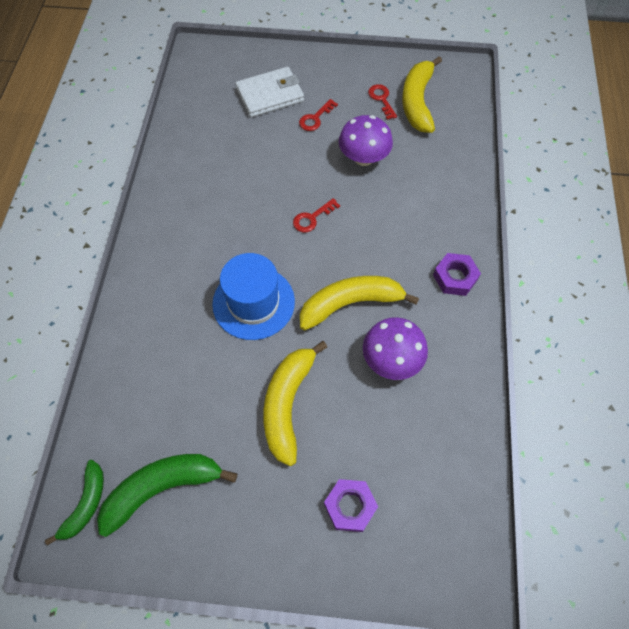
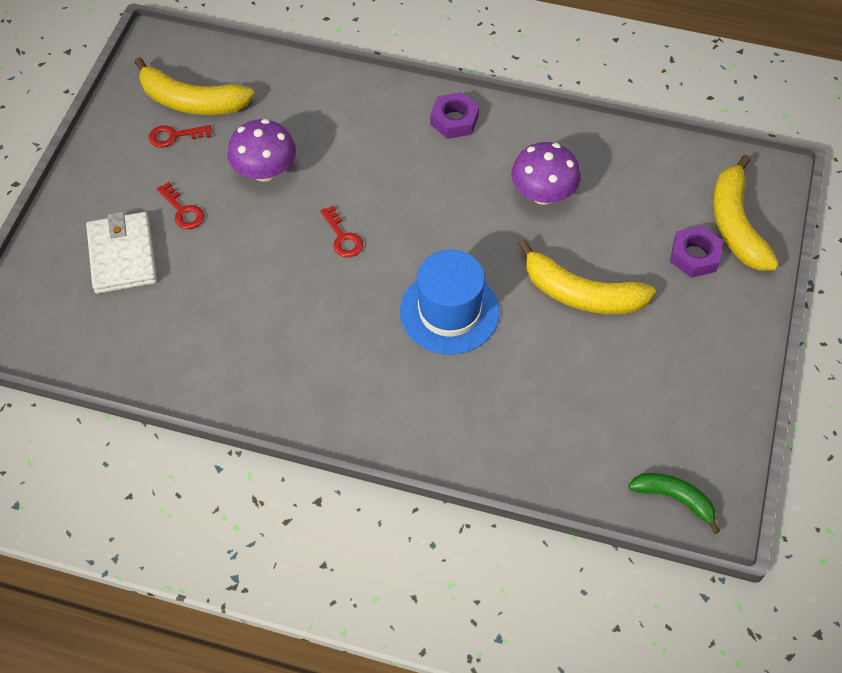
camera: 80 degrees left, 5 degrees down
green banana [97,454,237,537] -> none
yellow banana [300,276,419,331] -> yellow banana moved to [713,155,779,271]

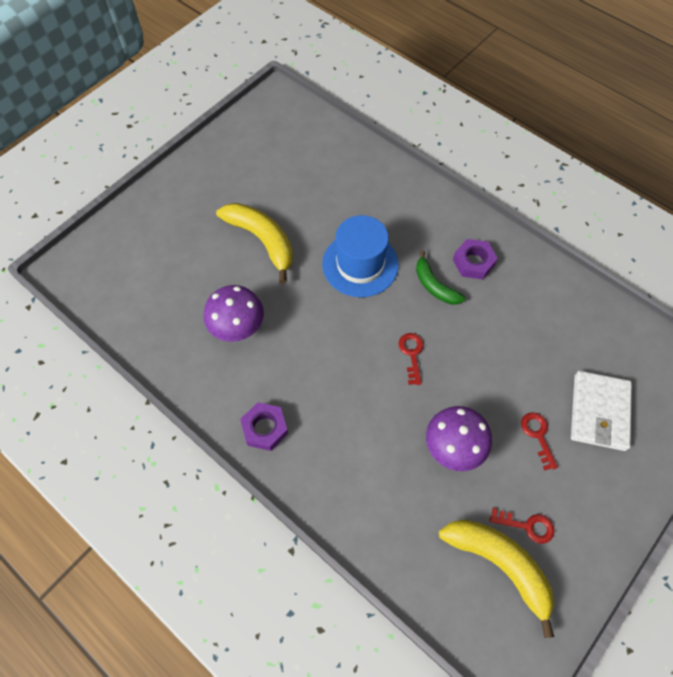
camera: 155 degrees left, 5 degrees up
green banana [628,473,720,534] -> green banana moved to [416,250,466,305]
purple nut [670,226,723,278] -> purple nut moved to [453,239,498,280]
yellow banana [713,155,779,271] -> none

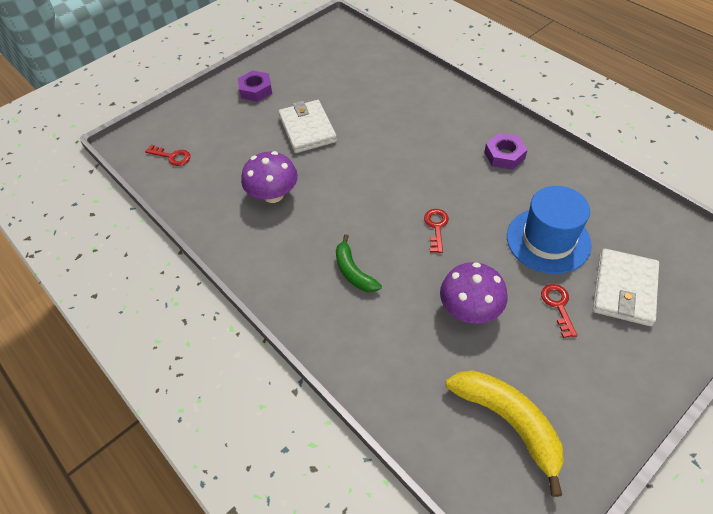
camera: 10 degrees right, 10 degrees down
yellow banana [216,203,293,284] -> white wallet [279,100,337,153]
purple nut [240,402,288,451] -> purple nut moved to [238,70,272,102]
blue hat [322,215,399,297] -> blue hat moved to [507,186,592,274]
green banana [416,250,466,305] -> green banana moved to [336,234,382,292]
red key [490,508,555,544] -> red key moved to [145,145,191,166]

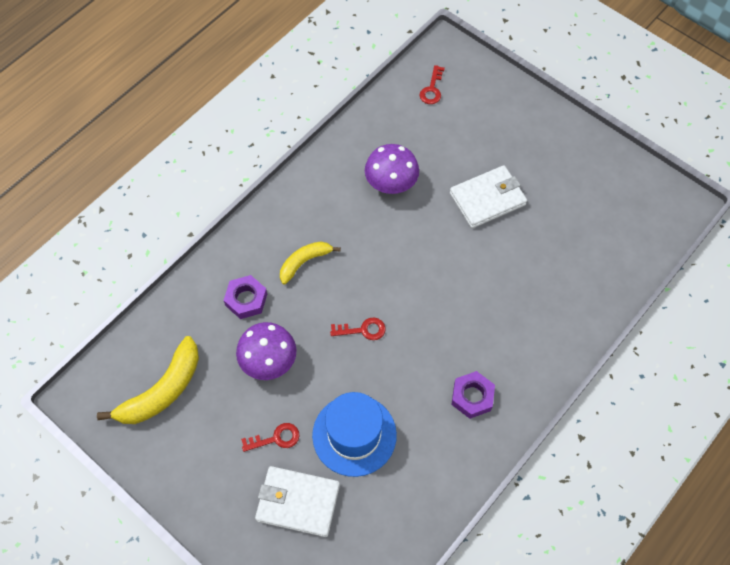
camera: 80 degrees right, 10 degrees up
purple nut [238,70,272,102] -> purple nut moved to [224,275,267,319]
green banana [336,234,382,292] -> yellow banana [280,241,341,285]

